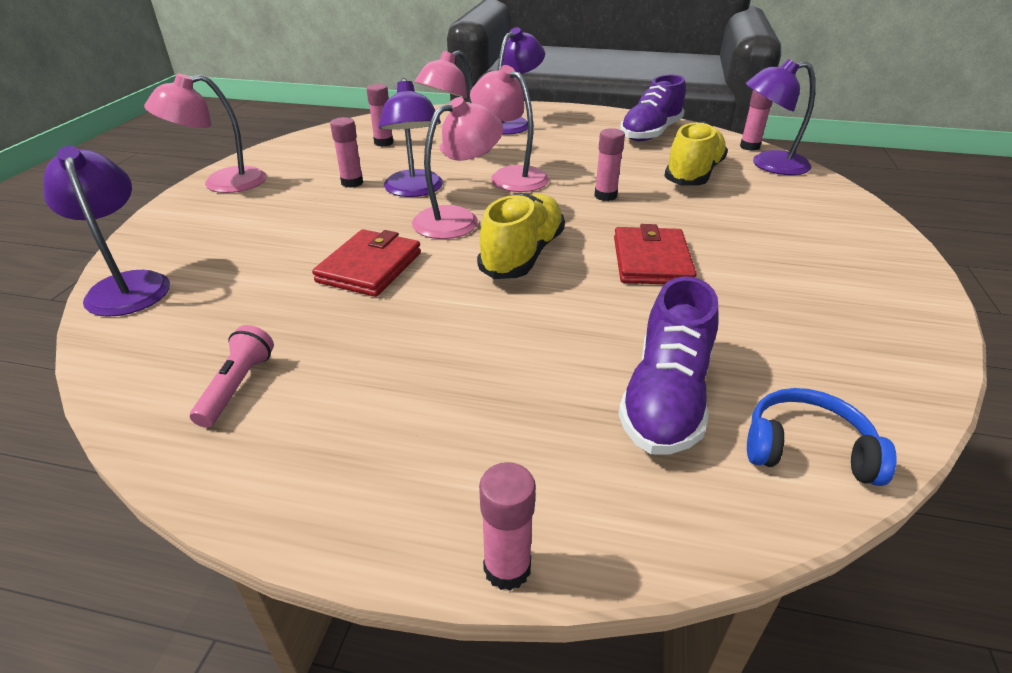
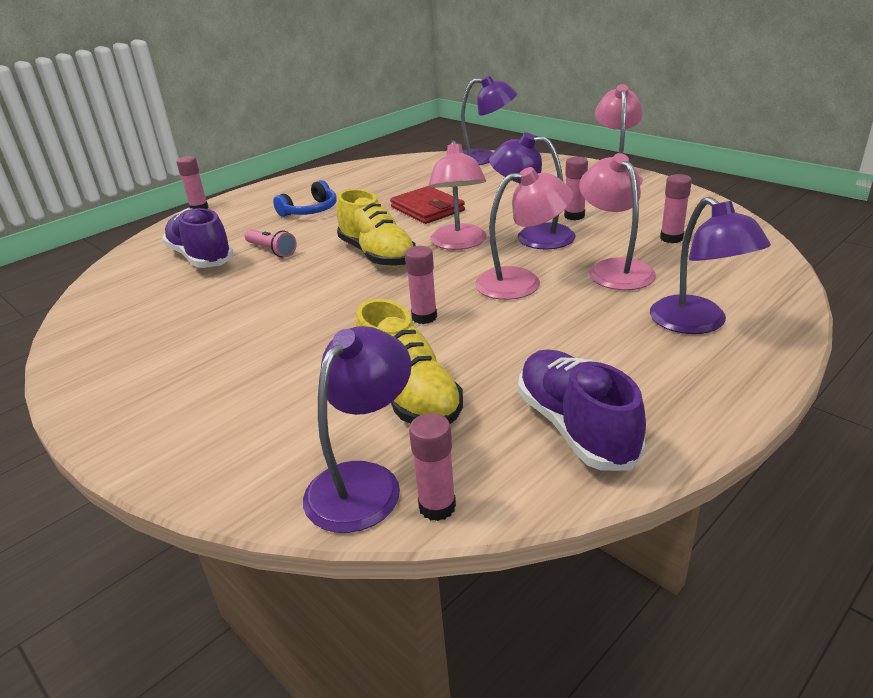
camera: 125 degrees right, 5 degrees down
pink flashlight [190,325,274,428] -> pink flashlight moved to [244,229,297,257]
red wallet [614,224,697,284] -> none
blue headphones [747,388,897,486] -> blue headphones moved to [273,180,336,217]

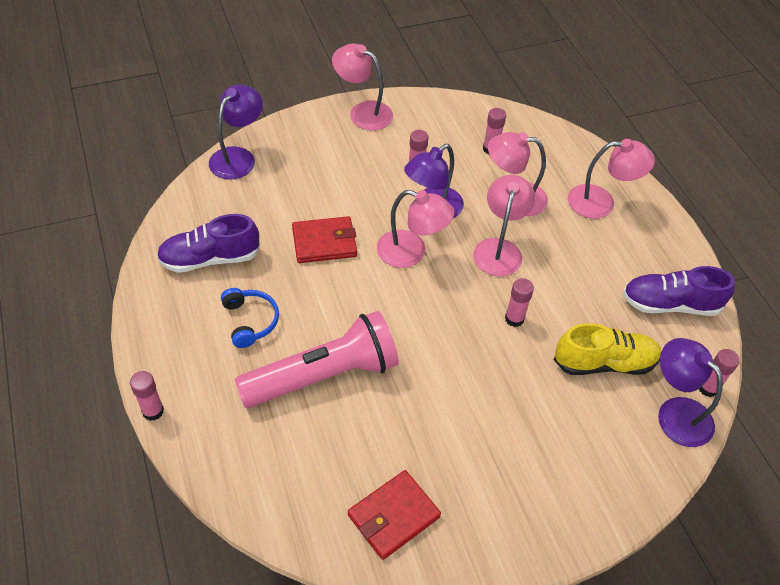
camera: 70 degrees left, 20 degrees up
purple shoe [162,208,234,268] -> purple shoe moved to [157,214,260,273]
pink flashlight [244,229,297,257] -> pink flashlight [234,311,399,408], size x2.44
yellow shoe [336,189,416,267] -> none
purple lamp [650,197,771,334] -> pink lamp [568,139,655,219]
none -> red wallet [348,470,441,560]

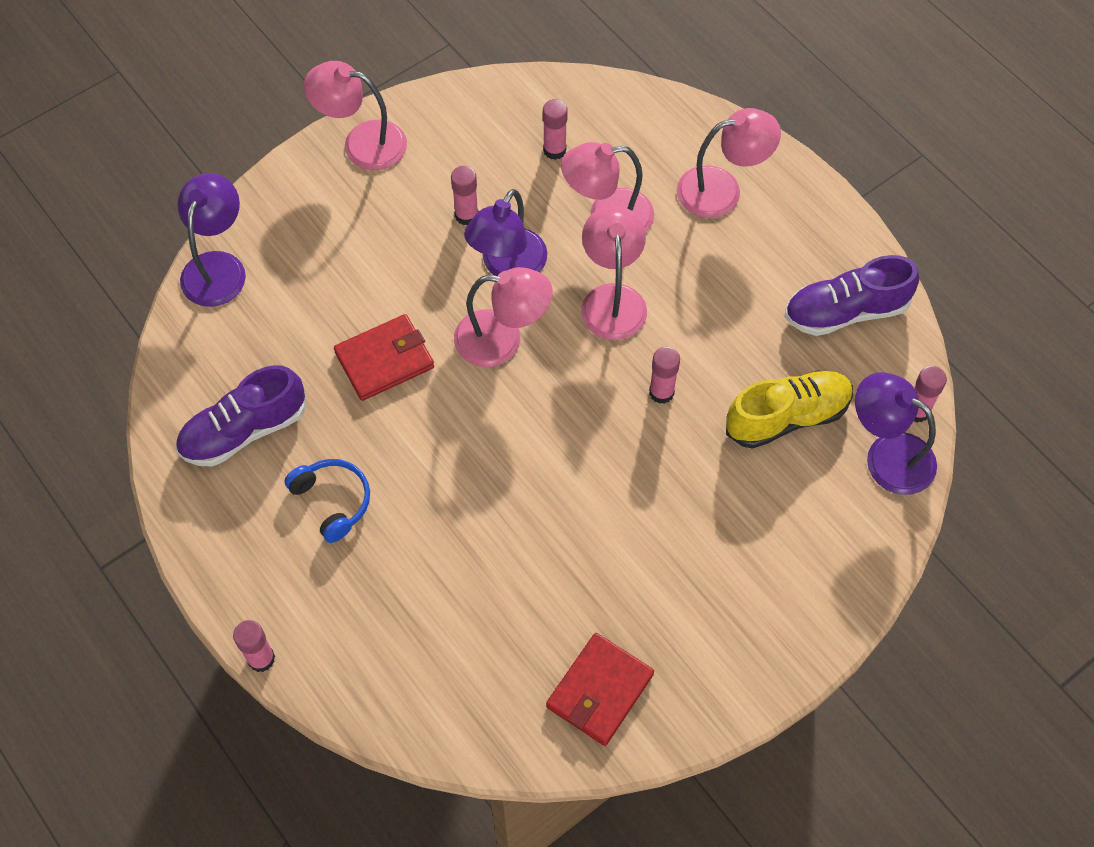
camera: 15 degrees left, 10 degrees up
pink flashlight [234,311,399,408] -> none

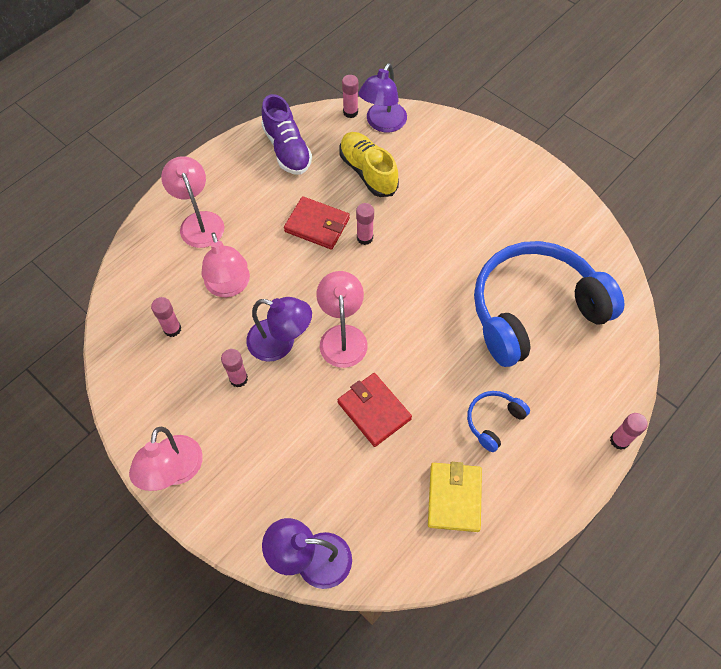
camera: 100 degrees left, 0 degrees up
purple shoe [176,365,305,466] -> yellow wallet [428,462,482,532]
red wallet [546,633,654,746] -> red wallet moved to [284,196,350,250]
pink lamp [581,205,647,340] -> none
none -> blue headphones [474,241,625,367]

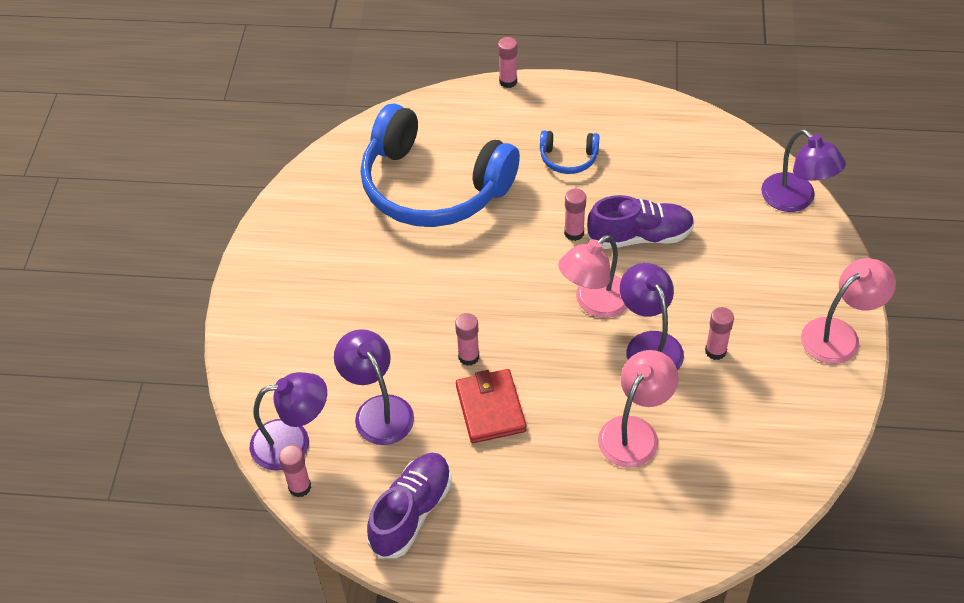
camera: 125 degrees left, 10 degrees down
pink glue stick [151,297,181,337] -> pink glue stick moved to [564,188,586,241]
pink lamp [161,156,224,248] -> none
red wallet [338,373,412,447] -> purple shoe [587,195,695,249]
yellow shoe [340,132,399,197] -> purple lamp [334,329,414,445]
yellow wallet [428,462,482,532] -> none

